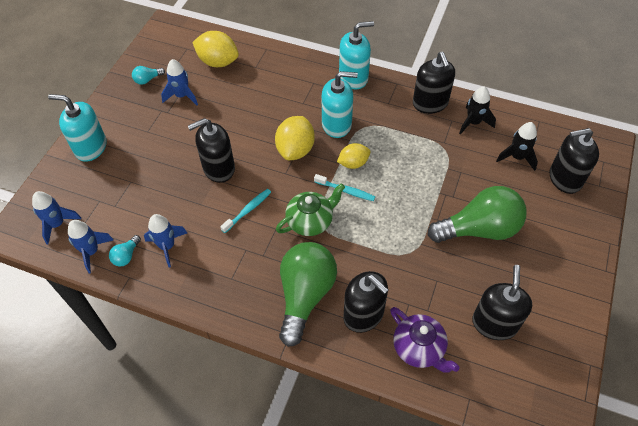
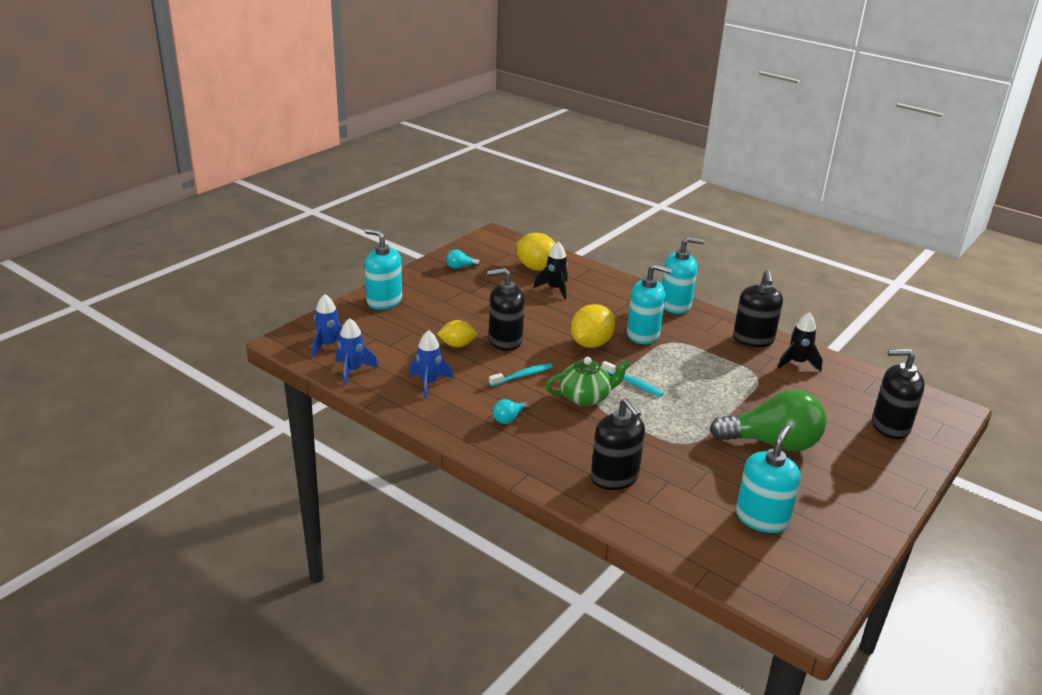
camera: 15 degrees right, 25 degrees down
turquoise light bulb [109,235,141,267] -> turquoise light bulb moved to [493,399,528,424]
blue rocket [161,59,198,105] -> none
green light bulb [279,242,337,347] -> none
yellow lemon [337,143,371,169] -> yellow lemon moved to [437,320,477,347]
purple teapot [390,307,459,372] -> none
black soap dispenser [472,265,532,340] -> turquoise soap dispenser [736,425,801,533]
black rocket [496,122,538,171] -> black rocket moved to [533,241,568,299]

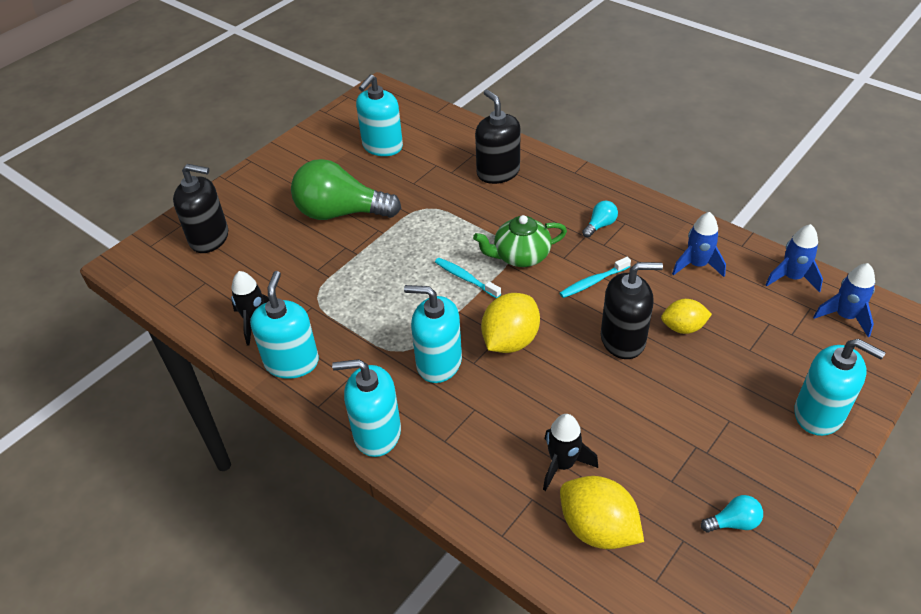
camera: 175 degrees left, 15 degrees up
black soap dispenser [733,270,783,347] -> turquoise soap dispenser [250,271,319,379]

